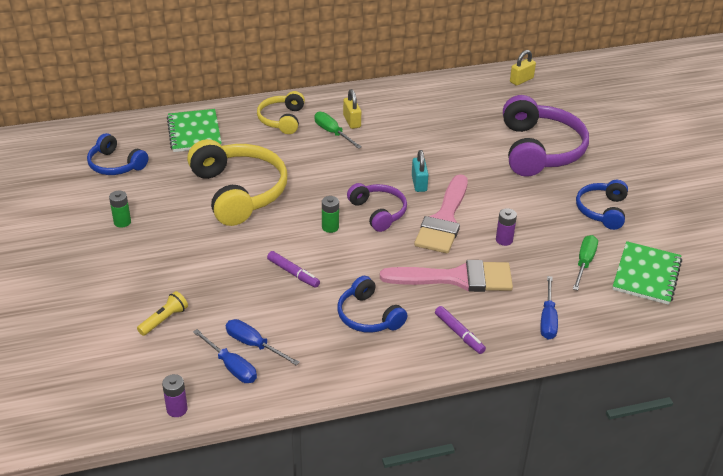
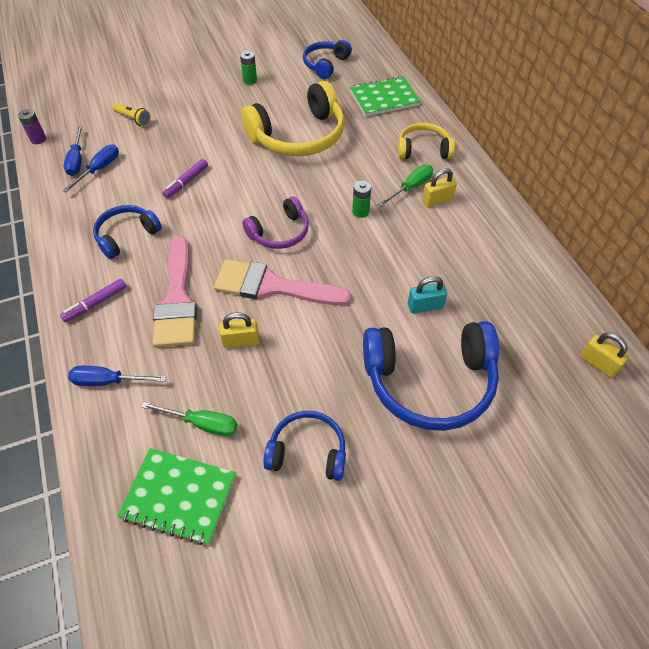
camera: 85 degrees right, 15 degrees up
blue screwdriver [193,329,257,383] -> blue screwdriver turned 45 degrees counterclockwise [64,125,83,176]
green battery [322,196,339,233] -> green battery moved to [352,181,371,218]
turquoise padlock [412,150,429,192] -> turquoise padlock moved to [408,276,447,313]
purple battery [496,208,517,246] -> yellow padlock [219,312,259,348]
purple headphones [503,95,589,177] -> blue headphones [363,321,499,431]

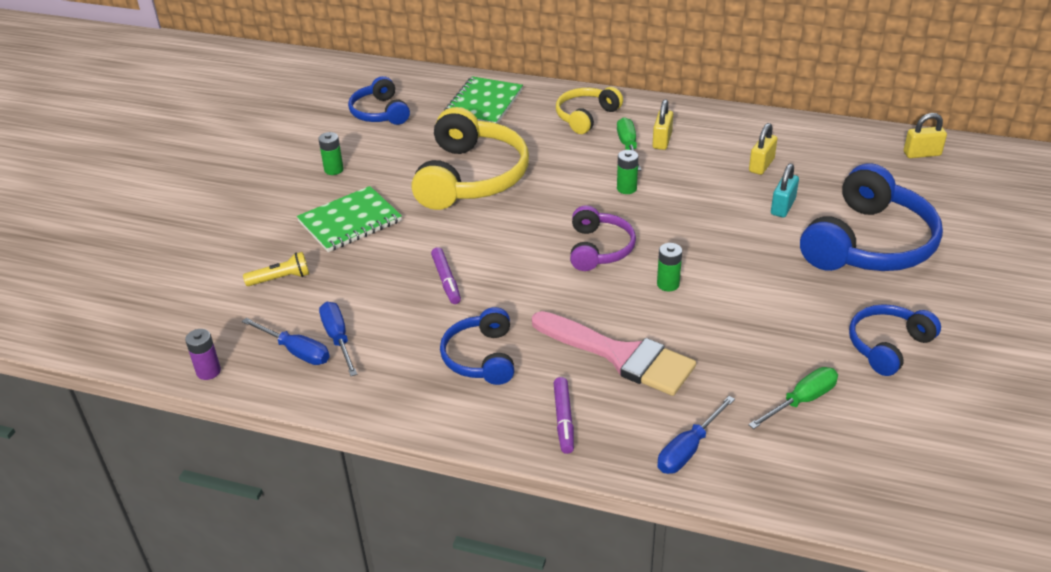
camera: 50 degrees left, 15 degrees down
green notebook [117,448,236,545] -> green notebook moved to [297,186,402,252]
pink brush [214,259,351,306] -> green battery [657,243,682,291]
yellow padlock [219,312,259,348] -> yellow padlock moved to [749,123,777,175]

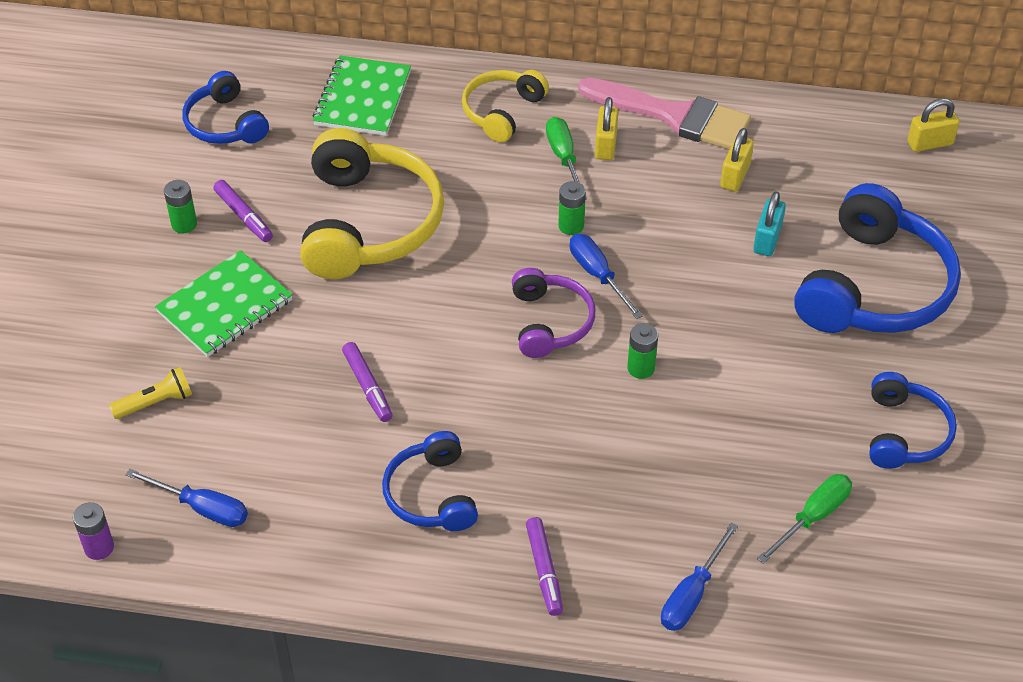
camera: 10 degrees left, 10 degrees up
blue screwdriver [319,302,357,376] -> blue screwdriver moved to [570,234,643,319]
pink brush [532,311,696,396] -> pink brush moved to [578,78,751,150]
blue headphones [849,304,941,376] -> blue headphones turned 150 degrees clockwise [869,372,957,469]
none -> purple marker [213,180,273,242]

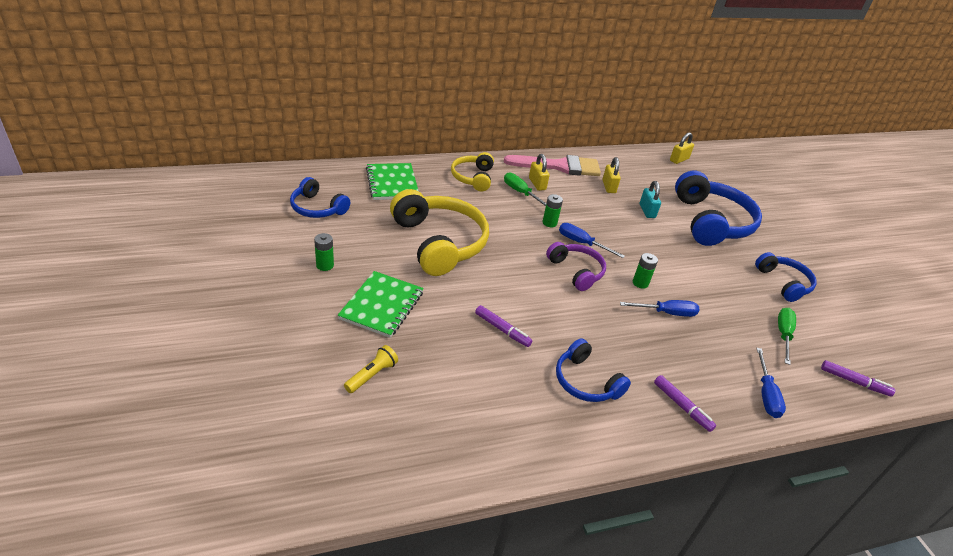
camera: 30 degrees left, 10 degrees down
purple battery [73,502,114,560] -> none
blue screwdriver [126,469,248,527] -> blue screwdriver moved to [620,300,699,317]
purple marker [213,180,273,242] -> purple marker moved to [821,360,895,397]

